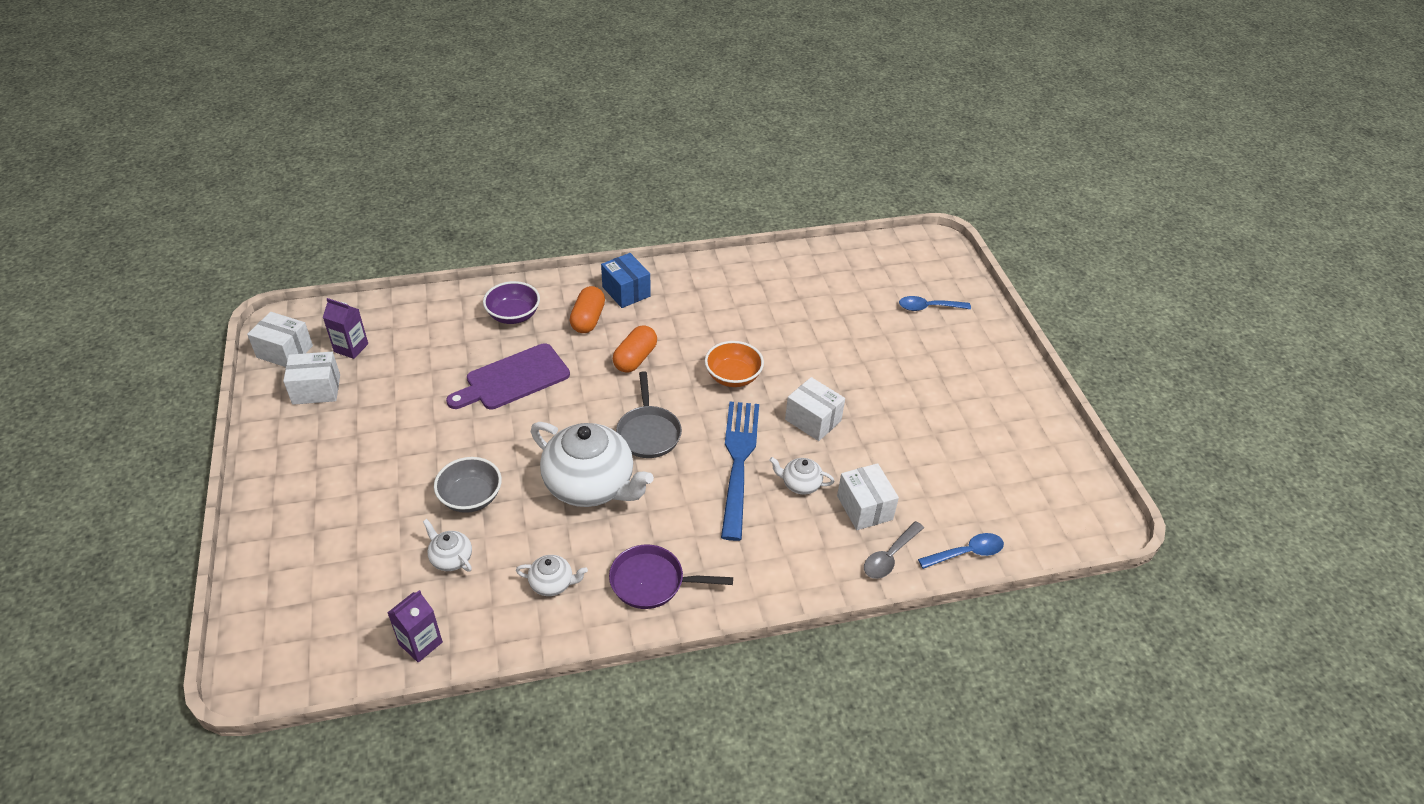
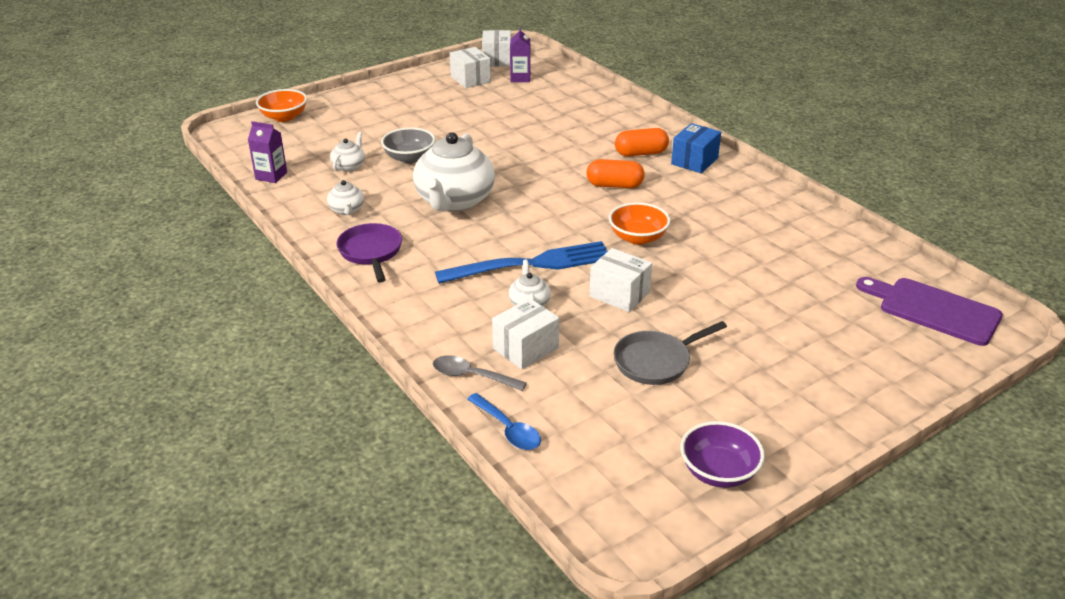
camera: 70 degrees right, 10 degrees down
purple cutting board [446,343,570,410] -> purple cutting board moved to [856,277,1003,346]
purple bowl [483,281,540,324] -> purple bowl moved to [680,421,765,488]
grey pan [616,371,682,458] -> grey pan moved to [614,321,727,385]
white box [785,377,845,441] -> white box turned 75 degrees counterclockwise [589,248,652,312]
blue spoon [899,296,971,311] -> none
none -> orange bowl [256,89,307,122]

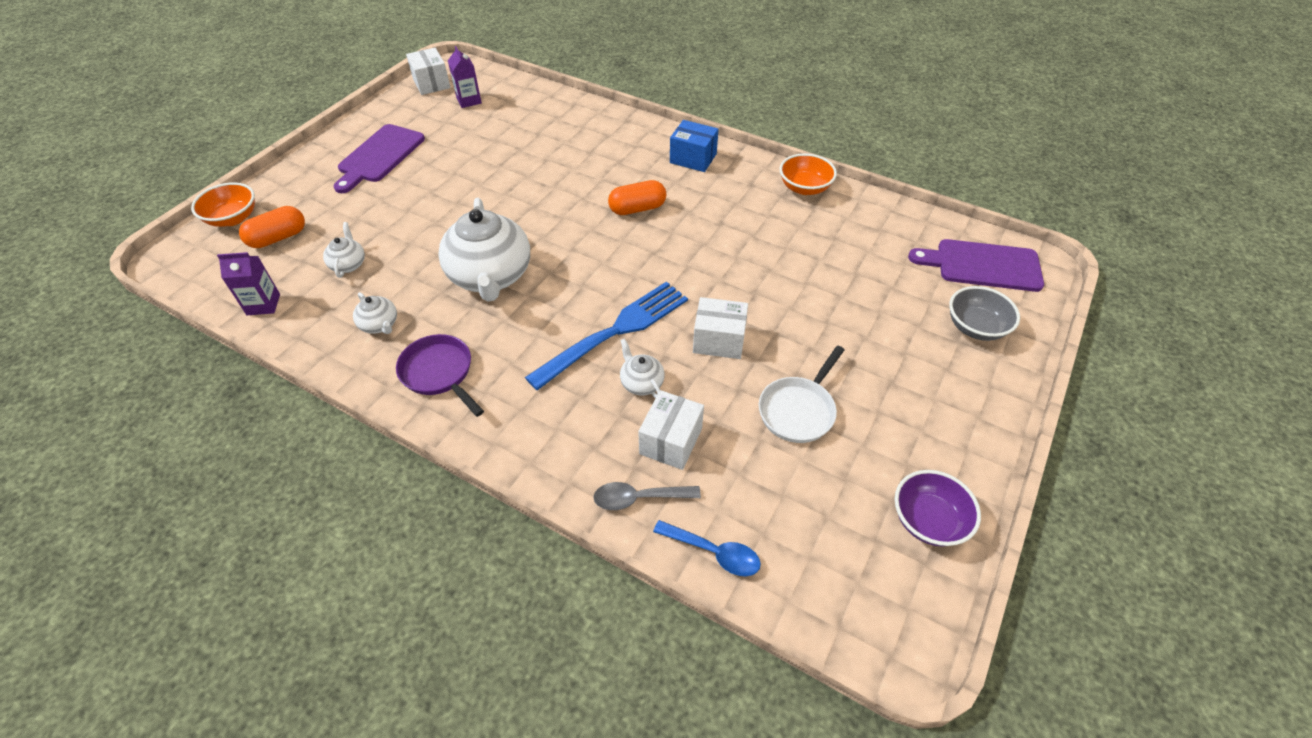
camera: 25 degrees left, 15 degrees up
grey bowl [381,127,435,163] -> grey bowl moved to [949,286,1020,341]
white box [450,47,491,88] -> none
orange bowl [609,202,670,245] -> orange bowl moved to [780,153,837,195]
grey pan [614,321,727,385] -> white pan [759,345,845,443]
orange capsule [615,128,669,156] -> orange capsule moved to [239,206,305,248]
blue box [671,123,721,173] -> blue box turned 75 degrees counterclockwise [670,120,719,172]
none -> purple cutting board [334,124,425,193]

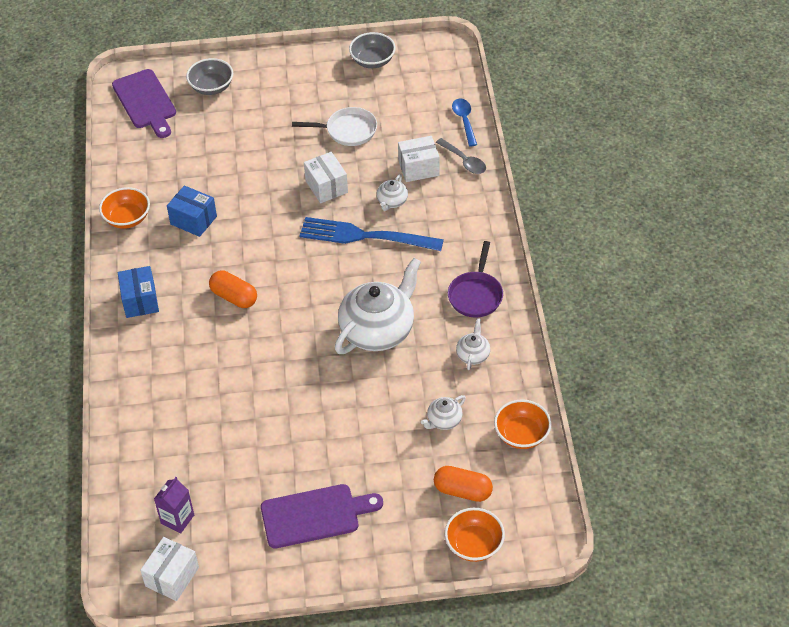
camera: 125 degrees left, 0 degrees up
purple carton [217,252,280,315] -> orange bowl [494,399,551,449]
purple bowl [895,470,981,547] -> grey bowl [349,32,396,68]
none -> blue box [167,185,217,237]

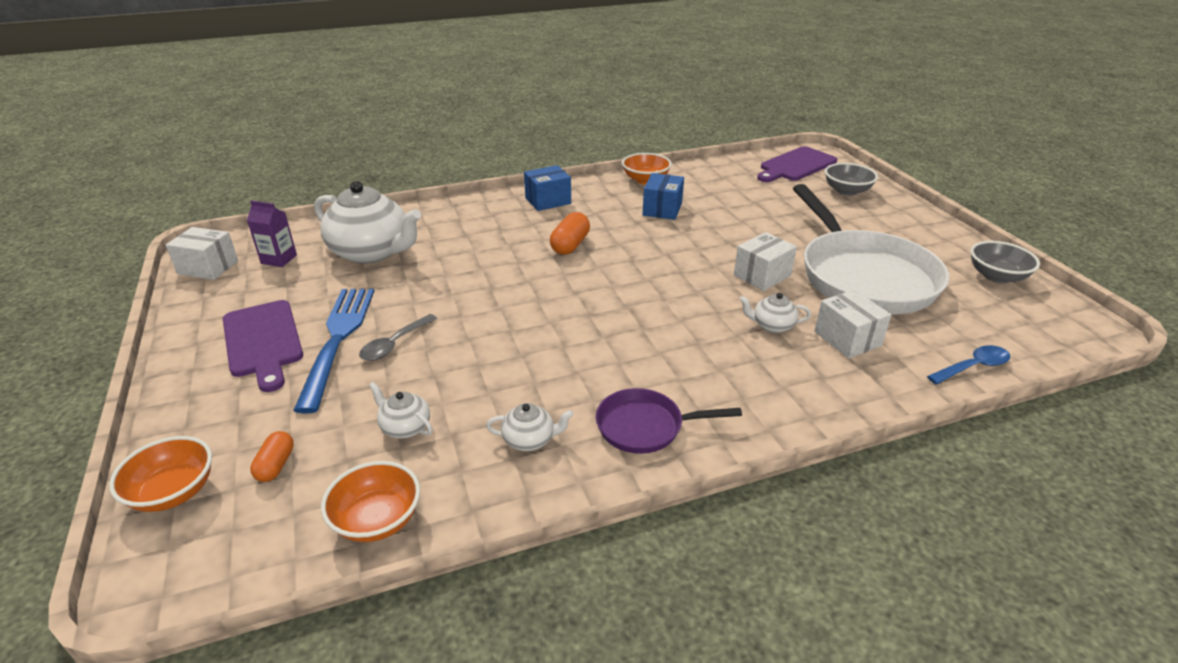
camera: 75 degrees right, 15 degrees down
white pan [292,107,377,146] -> white pan [793,184,949,314], size x2.07
blue fork [300,217,444,251] -> blue fork moved to [293,289,374,413]
white teapot [335,258,421,354] -> white teapot moved to [314,181,421,264]
orange capsule [434,466,493,502] -> orange capsule [250,431,294,482], size x0.65
grey spoon [436,138,486,174] -> grey spoon moved to [359,314,437,361]

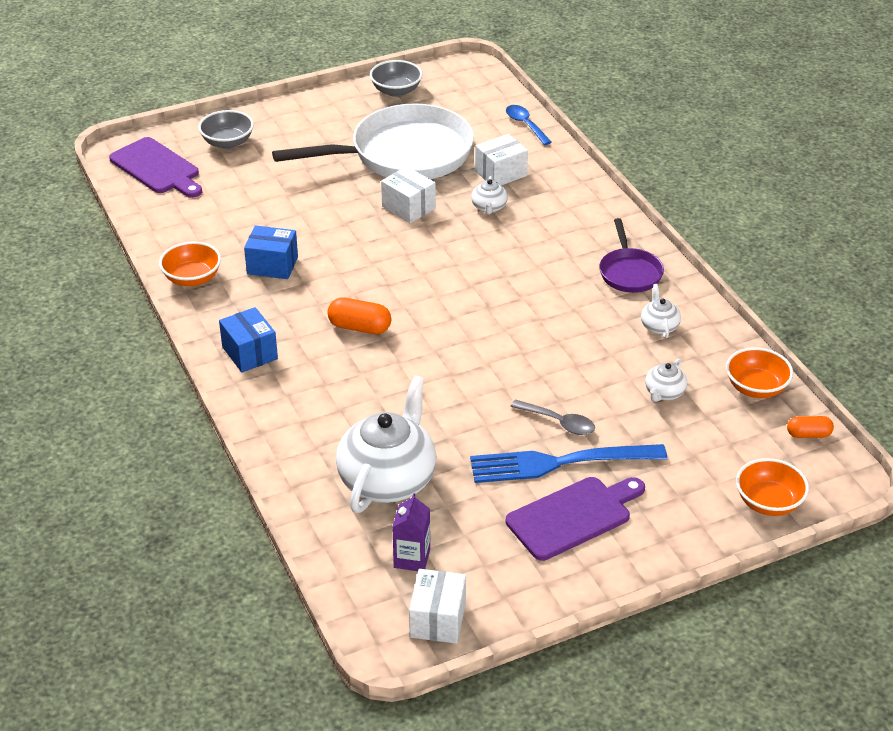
camera: 95 degrees left, 5 degrees up
orange capsule [250,431,294,482] -> orange capsule moved to [787,416,834,438]

